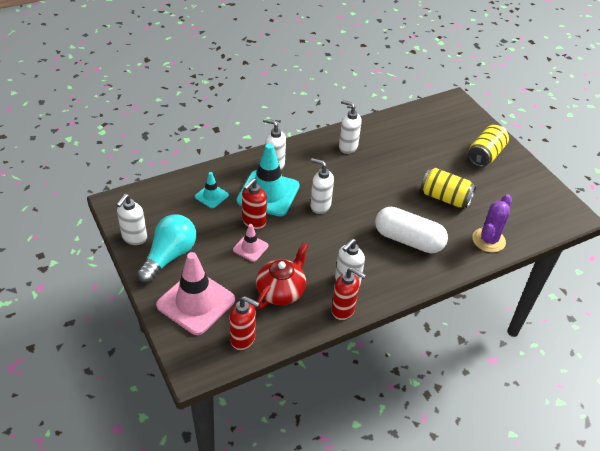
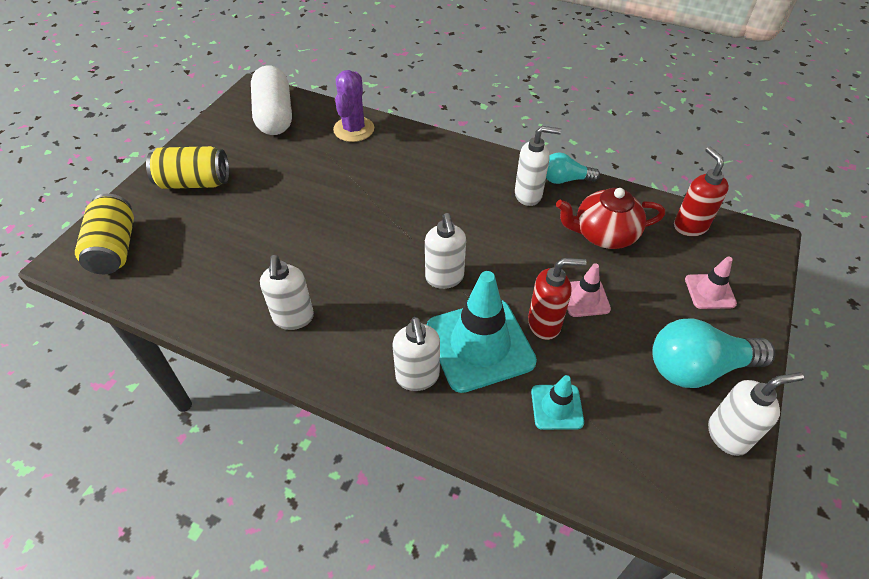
camera: 125 degrees left, 5 degrees up
pink traffic cone [156,252,235,335] -> pink traffic cone [685,257,737,309], size x0.50
red soap dispenser [331,267,366,320] -> turquoise light bulb [546,152,600,184]
white capsule [375,207,448,253] -> white capsule moved to [251,65,292,135]
yellow can [421,168,476,208] -> yellow can moved to [75,194,134,274]
purple cactus [472,195,512,253] -> purple cactus turned 75 degrees counterclockwise [333,70,374,142]

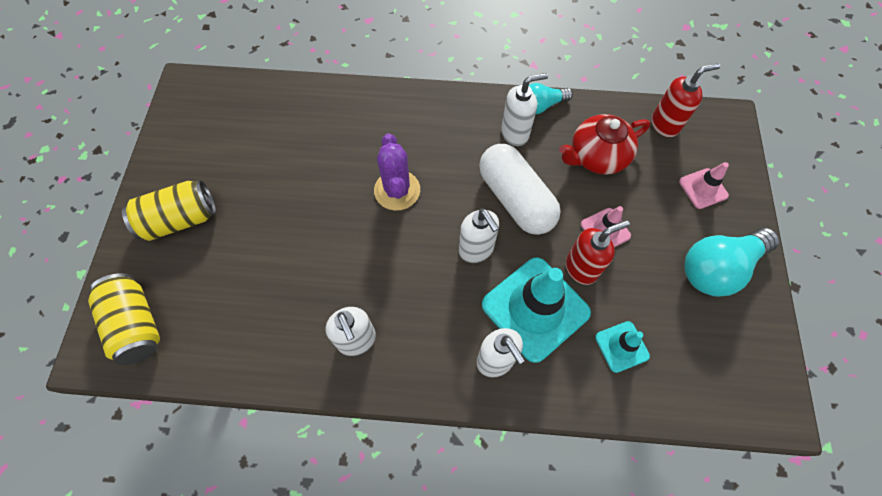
camera: 20 degrees left, 15 degrees up
white capsule [251,65,292,135] -> white capsule moved to [479,144,561,235]
purple cactus [333,70,374,142] -> purple cactus moved to [374,133,420,211]
red soap dispenser [674,147,729,236] -> red soap dispenser turned 105 degrees clockwise [651,63,720,137]
white soap dispenser [708,372,804,456] -> none

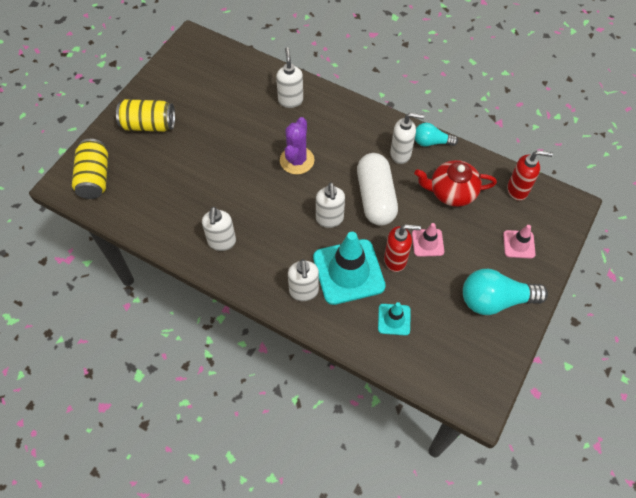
camera: 25 degrees right, 5 degrees down
none -> white soap dispenser [276,47,303,108]

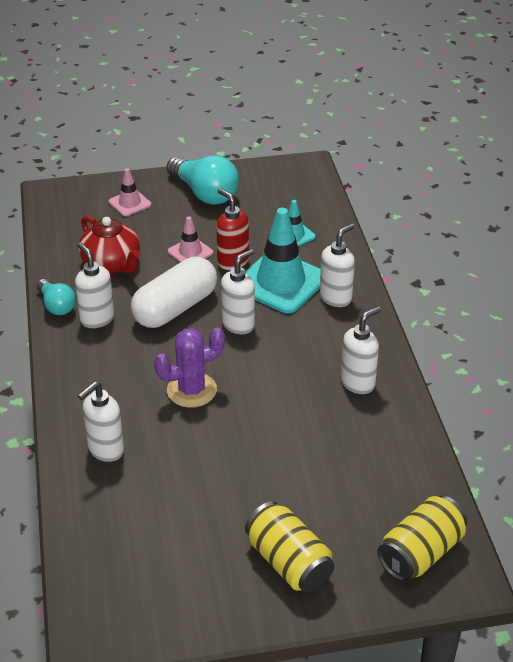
camera: 130 degrees left, 20 degrees down
red soap dispenser [507,150,553,201] -> none

